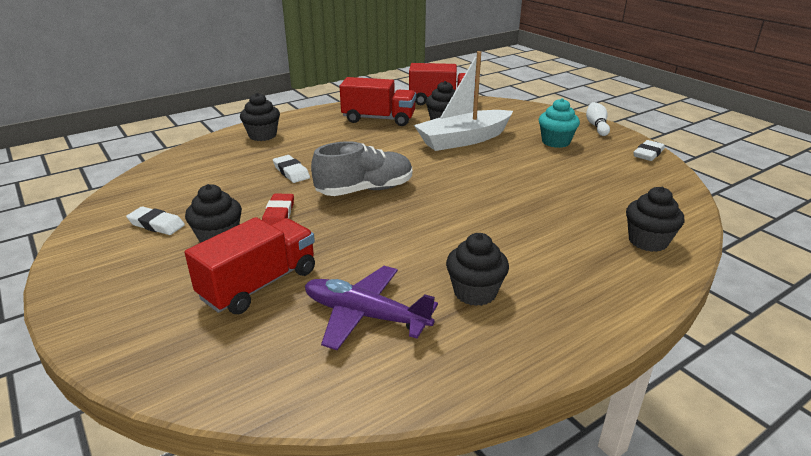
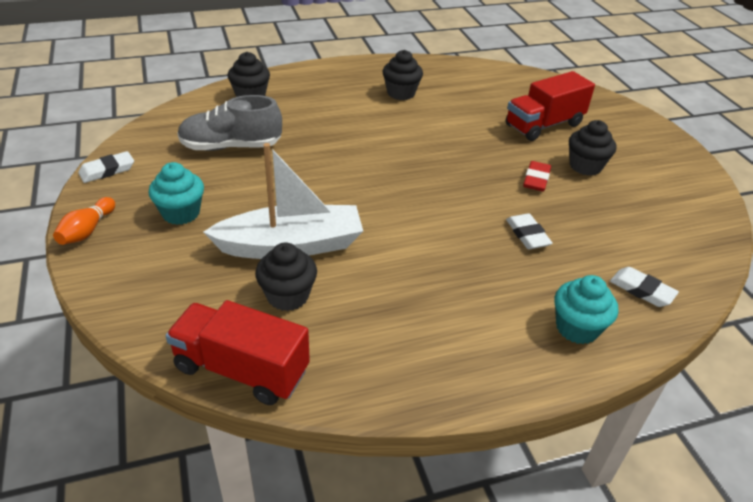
camera: 165 degrees left, 10 degrees up
white eraser [126,206,185,235] -> white eraser moved to [610,267,679,307]
black cupcake [240,93,280,141] -> turquoise cupcake [554,275,618,344]
purple plane [305,266,438,350] -> none
grey shoe [311,141,412,196] -> grey shoe moved to [177,95,282,151]
red truck [339,77,416,126] -> none
white bowling pin [586,102,610,136] -> orange bowling pin [53,197,115,245]

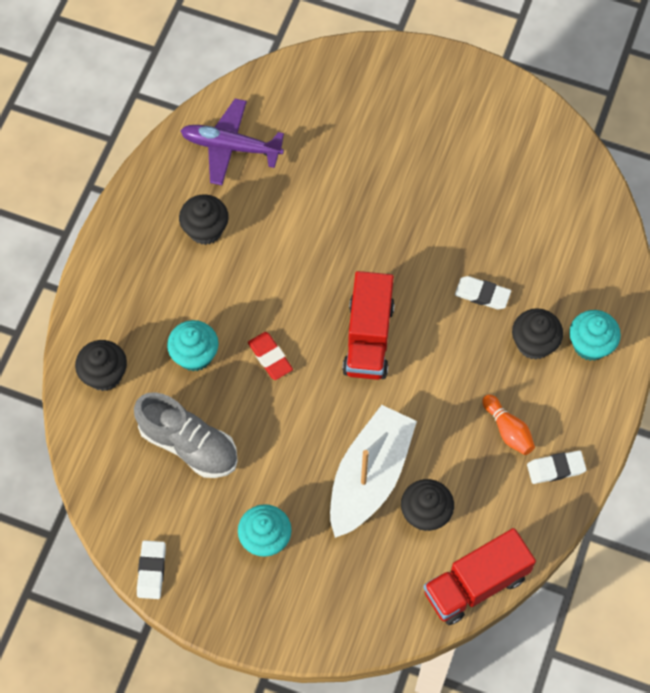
camera: 50 degrees left, 25 degrees up
orange bowling pin [53,197,115,245] -> orange bowling pin moved to [482,394,535,455]
grey shoe [177,95,282,151] -> grey shoe turned 90 degrees counterclockwise [134,392,238,478]
red truck [506,71,595,141] -> red truck moved to [342,271,395,380]
red eraser [523,161,551,192] -> red eraser moved to [248,332,293,380]
black cupcake [569,120,616,176] -> black cupcake moved to [512,308,563,360]
white eraser [610,267,679,307] -> white eraser moved to [527,450,586,484]
none -> turquoise cupcake [167,320,219,371]
none -> purple plane [180,99,284,185]

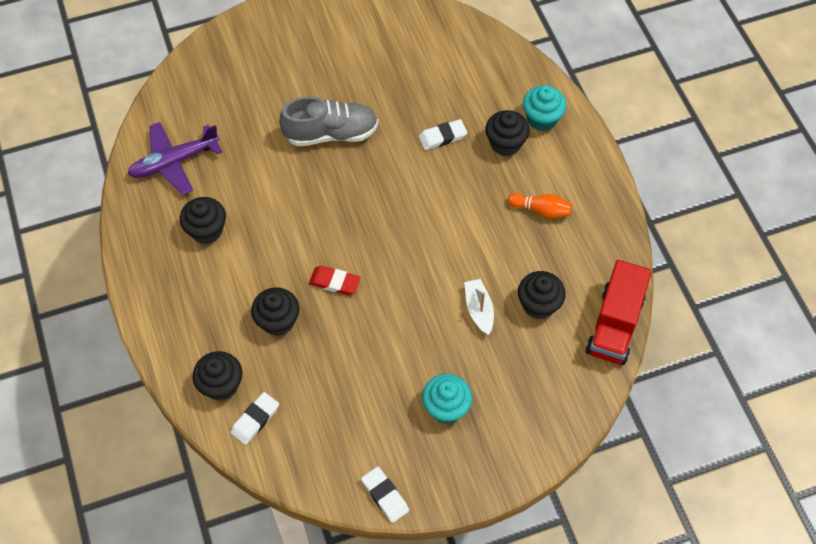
camera: 40 degrees left, 5 degrees down
grey shoe [134,392,238,478] -> grey shoe moved to [279,96,378,146]
turquoise cupcake [167,320,219,371] -> black cupcake [251,287,300,336]
white boat [330,405,417,538] -> white boat [464,279,494,335], size x0.48
red truck [342,271,395,380] -> none
white eraser [527,450,586,484] -> white eraser moved to [230,392,279,445]

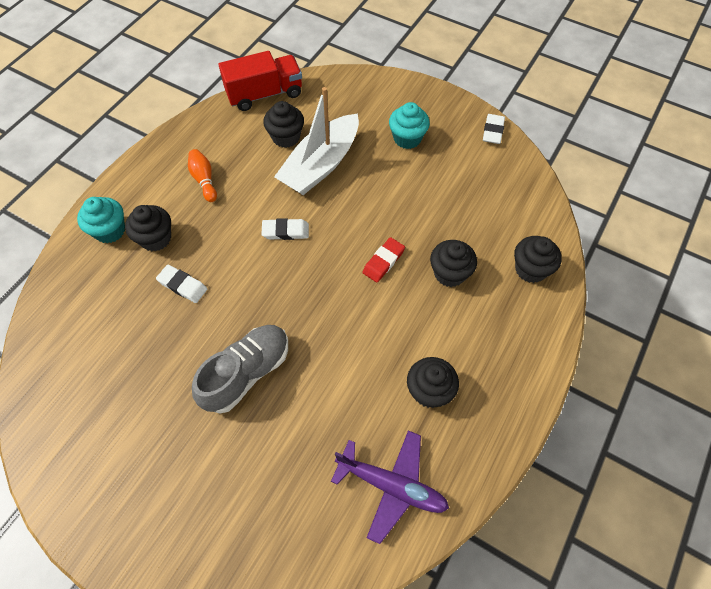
camera: 130 degrees left, 0 degrees up
white eraser [230,392,279,445] -> white eraser moved to [261,218,309,240]
grey shoe [279,96,378,146] -> grey shoe turned 90 degrees clockwise [192,325,288,413]
red eraser [309,266,361,295] -> red eraser turned 60 degrees clockwise [362,237,405,282]
white boat [464,279,494,335] -> white boat [274,87,359,195], size x2.10

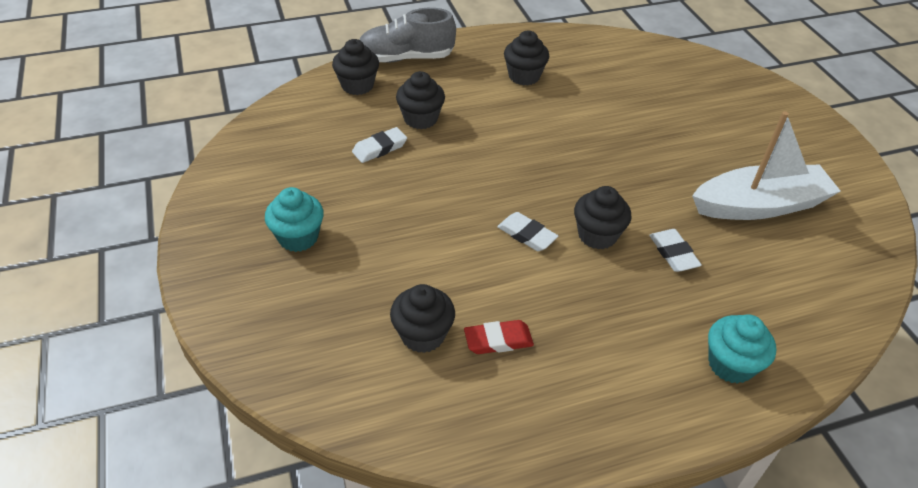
camera: 140 degrees left, 15 degrees down
black cupcake [125,205,171,252] -> black cupcake moved to [574,186,632,249]
orange bowling pin [188,149,217,202] -> none
grey shoe [192,325,288,413] -> grey shoe moved to [359,8,456,63]
red truck [219,51,302,111] -> none
white boat [274,87,359,195] -> white boat moved to [692,111,841,220]
purple plane [331,430,449,544] -> none
red eraser [362,237,405,282] -> red eraser moved to [464,320,534,354]
white eraser [483,114,505,144] -> white eraser moved to [352,127,407,163]

